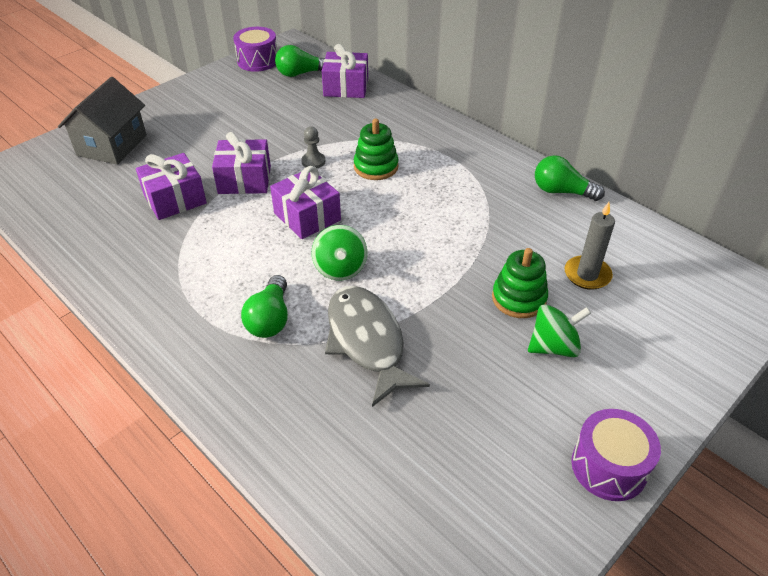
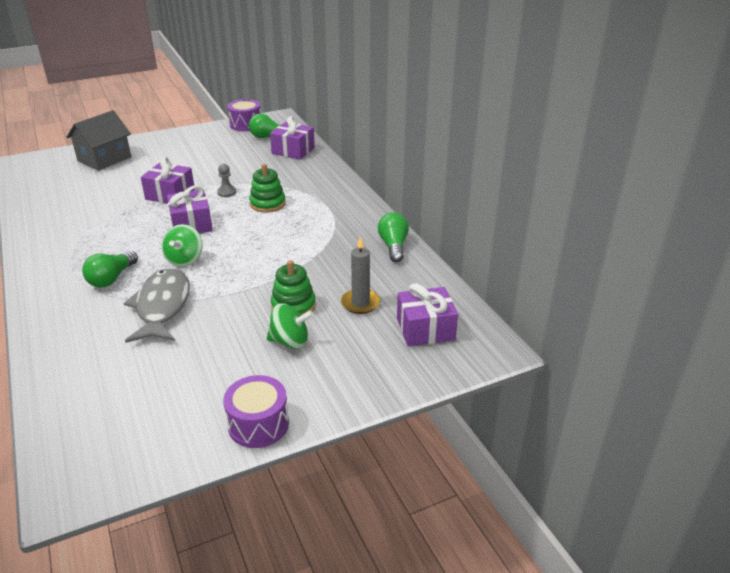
camera: 20 degrees right, 10 degrees down
purple gift [136,153,207,220] -> purple gift moved to [397,283,458,347]
green light bulb [535,155,605,201] -> green light bulb turned 45 degrees clockwise [378,212,409,262]

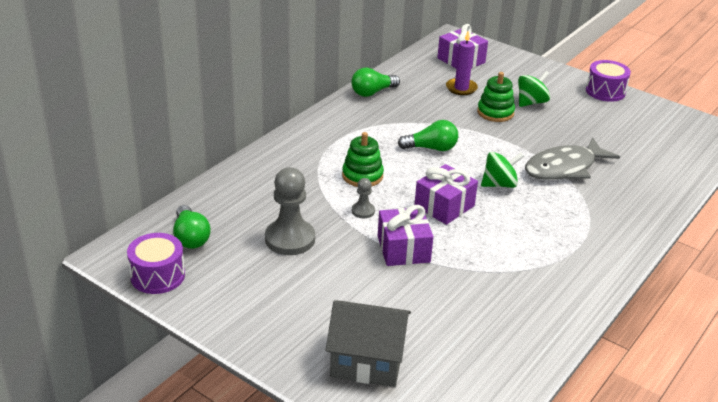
camera: 120 degrees left, 0 degrees up
green light bulb [82,251,138,288] -> green light bulb moved to [398,120,458,151]
green spinning top [267,303,314,349] -> green spinning top turned 75 degrees clockwise [518,71,550,107]
purple gift [270,116,315,160] -> none
grey candle [341,236,380,314] -> purple candle [446,31,478,95]
none -> grey pawn [265,167,315,255]

